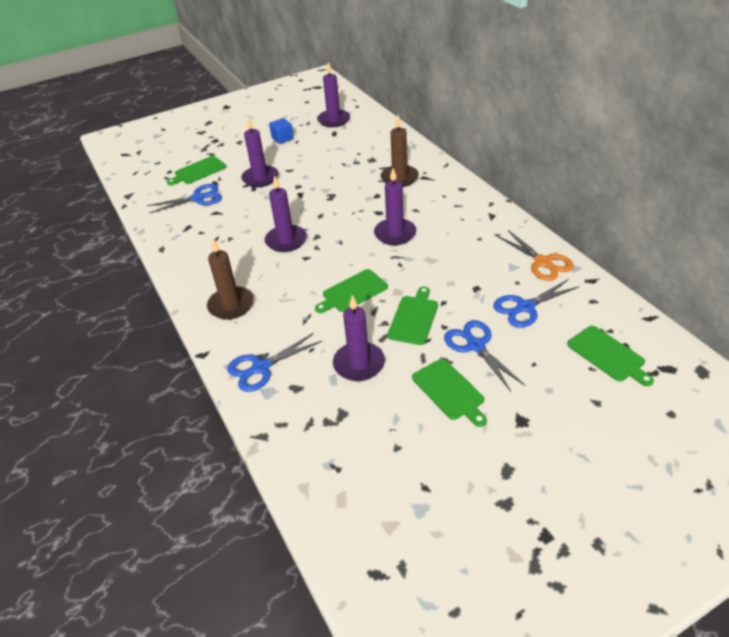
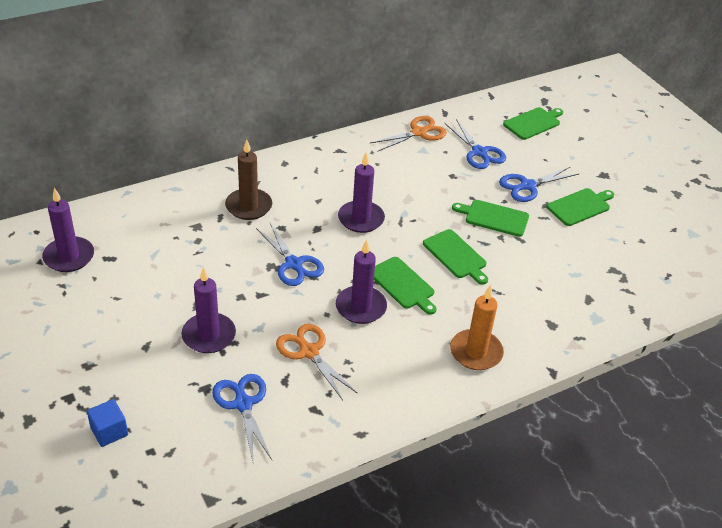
camera: 95 degrees left, 0 degrees up
green cutting board [167,156,226,185] -> green cutting board moved to [374,257,437,315]
brown candle [207,239,254,320] -> orange candle [450,285,504,370]
blue scissors [227,333,322,392] -> blue scissors moved to [256,223,324,286]
blue cube [269,118,294,144] -> blue cube moved to [87,399,128,447]
purple candle [333,295,385,381] -> none
none -> orange scissors [276,324,358,400]

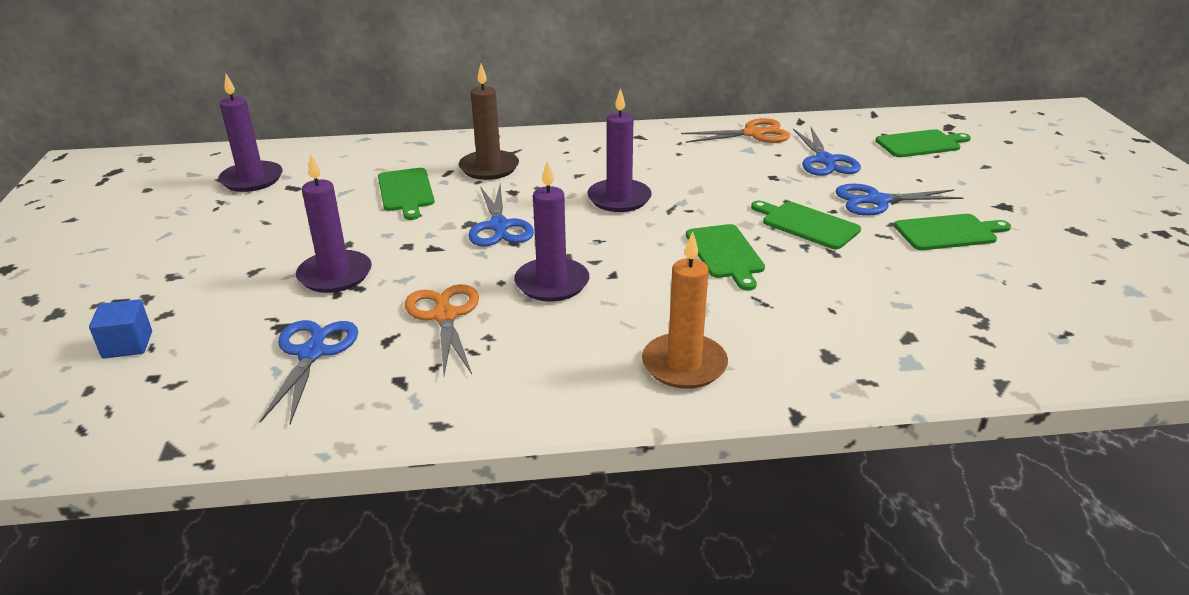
camera: 25 degrees right, 10 degrees down
green cutting board [374,257,437,315] -> green cutting board moved to [378,168,435,220]

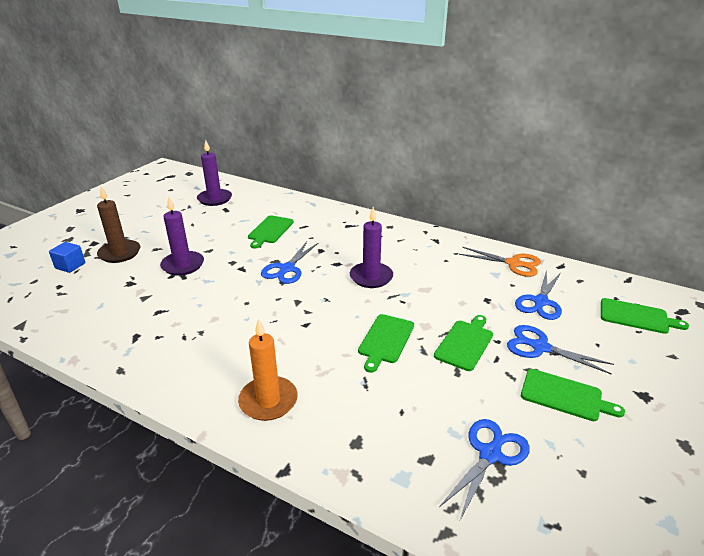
camera: 35 degrees right, 0 degrees up
blue scissors [260,320,358,424] -> blue scissors moved to [439,419,530,522]
orange scissors [405,284,479,375] -> none
brown candle [459,64,519,180] -> brown candle moved to [97,186,140,263]
purple candle [514,161,589,302] -> none
green cutting board [751,201,861,249] -> green cutting board turned 45 degrees clockwise [434,315,493,371]

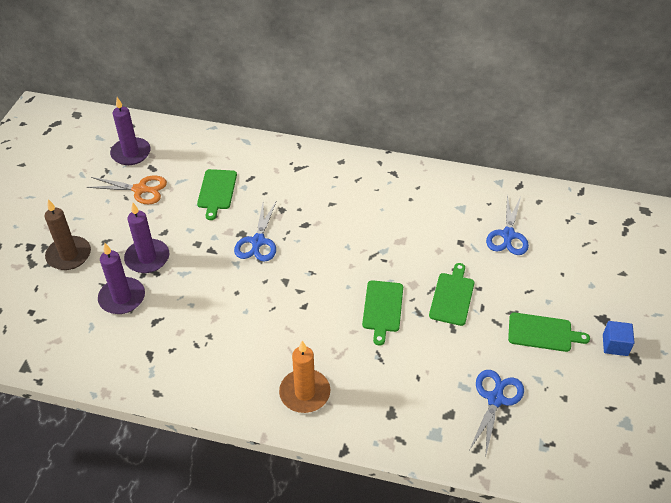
camera: 15 degrees left, 15 degrees up
blue cube [49,242,86,273] -> blue cube moved to [603,321,635,356]
purple candle [350,207,393,288] -> purple candle moved to [98,243,145,314]
orange scissors [459,247,541,277] -> orange scissors moved to [87,176,167,204]
blue scissors [507,325,614,375] -> none
green cutting board [601,298,689,334] -> none

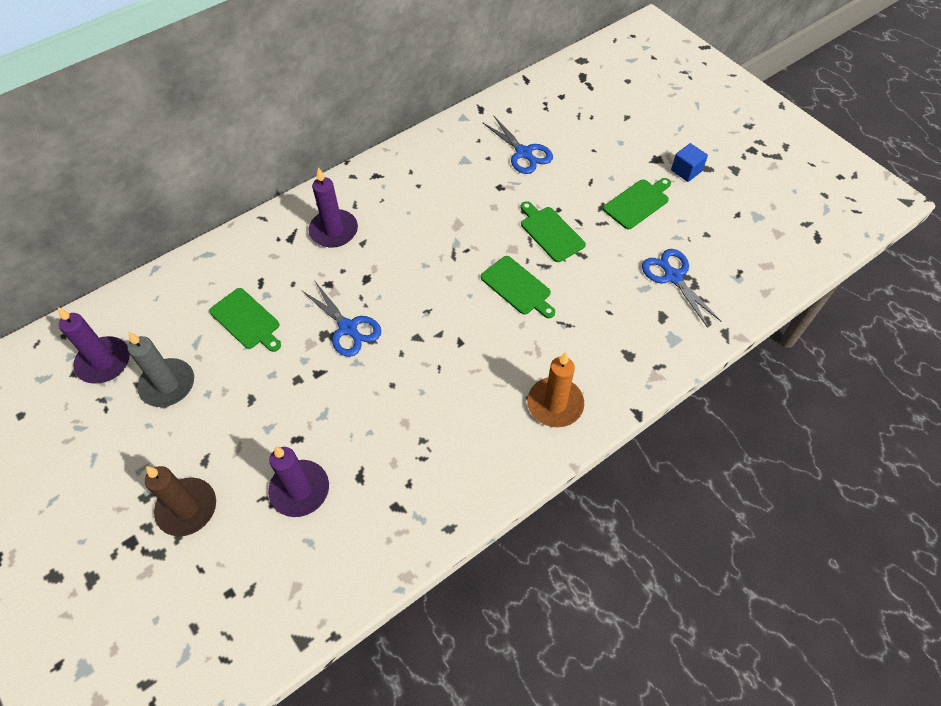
camera: 50 degrees left, 10 degrees up
orange scissors [87,176,167,204] -> grey candle [128,331,194,407]
purple candle [124,203,169,273] -> purple candle moved to [309,167,358,248]

